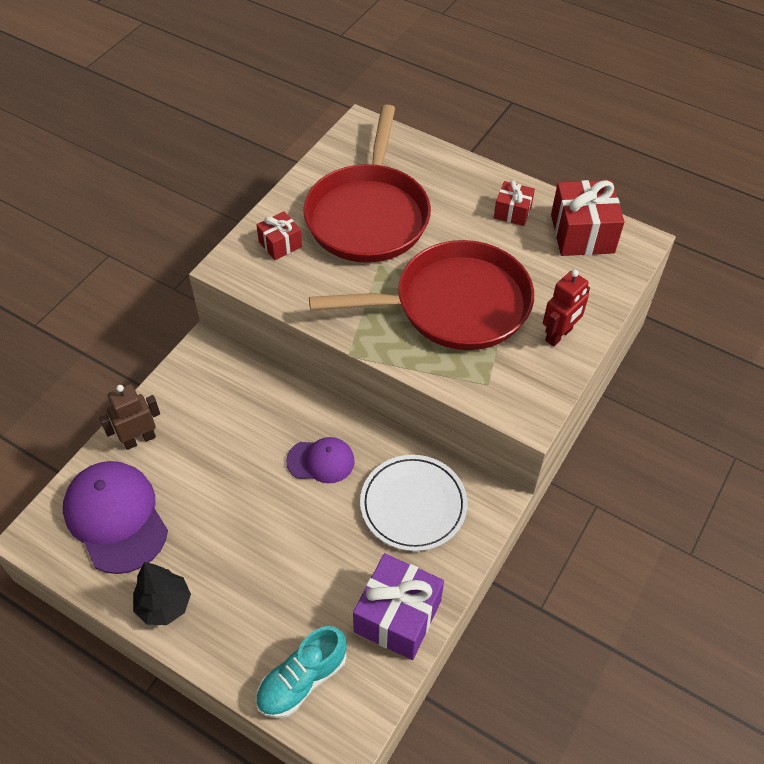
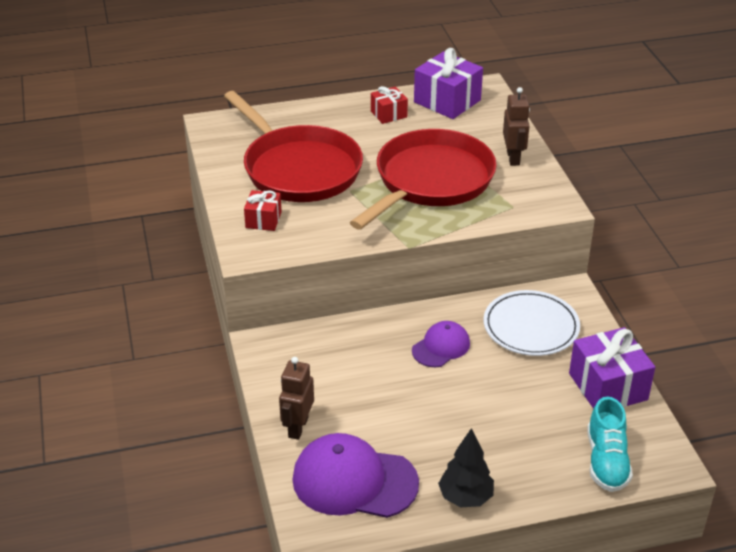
camera: 45 degrees left, 15 degrees down
red robot [543,270,590,347] -> brown robot [503,87,530,166]
red gift [551,180,624,256] -> purple gift [414,48,483,119]

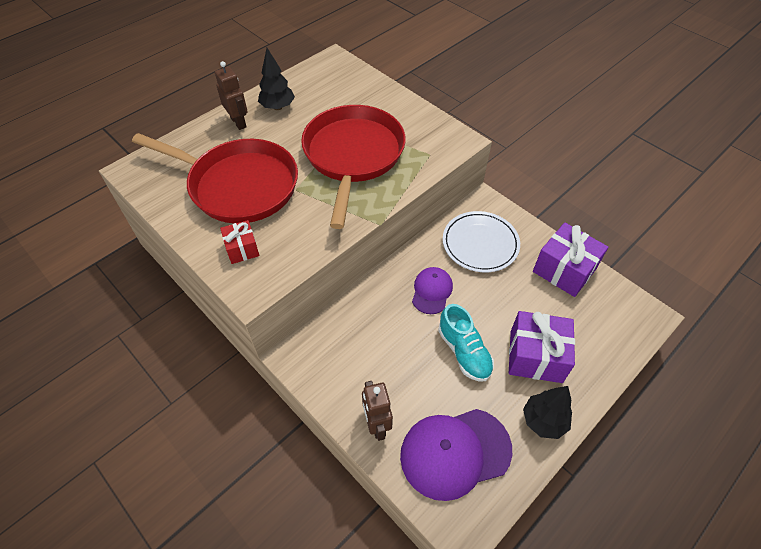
camera: 30 degrees left, 15 degrees up
red gift [371,86,408,124] -> black tree [258,48,295,110]
purple gift [414,48,483,119] -> purple gift moved to [509,311,575,383]
brown robot [503,87,530,166] -> brown robot moved to [215,61,248,130]
turquoise shoe [587,396,633,492] -> turquoise shoe moved to [438,304,494,382]

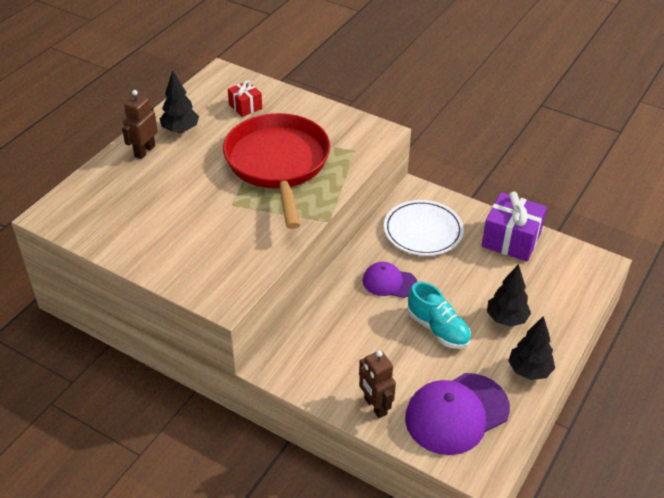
camera: 15 degrees left, 10 degrees down
red pan [132,133,298,223] -> none
brown robot [215,61,248,130] -> brown robot turned 105 degrees counterclockwise [122,90,158,159]
red gift [220,220,260,264] -> red gift moved to [228,80,262,117]
purple cap [412,267,453,314] -> purple cap turned 75 degrees counterclockwise [363,262,417,298]
purple gift [509,311,575,383] -> black tree [487,264,531,327]

